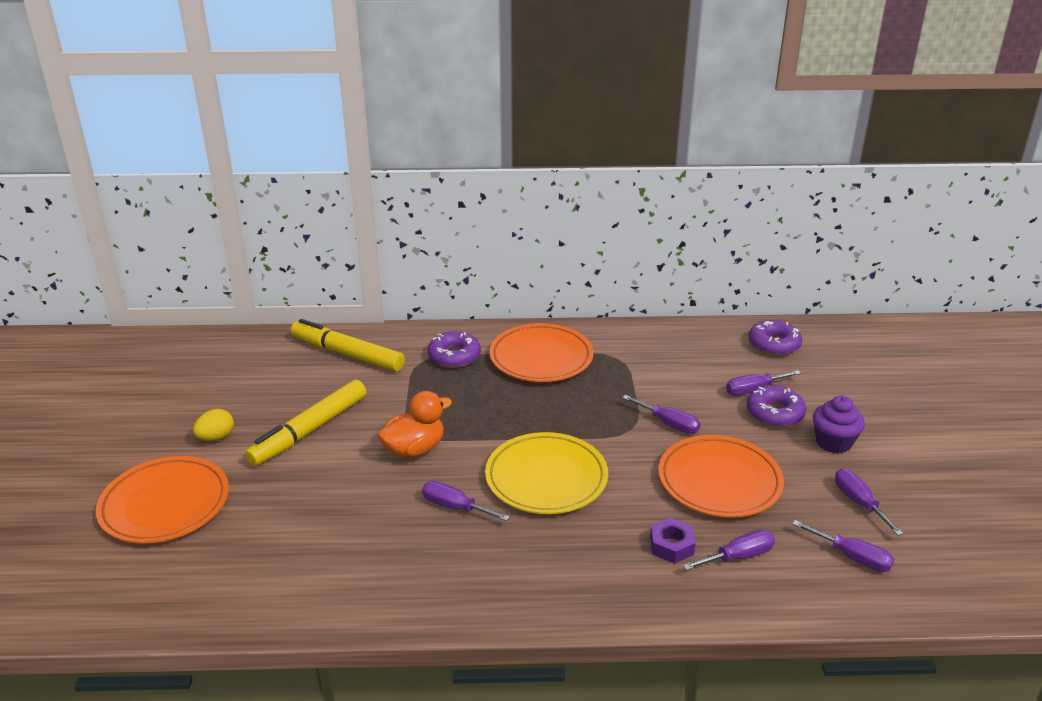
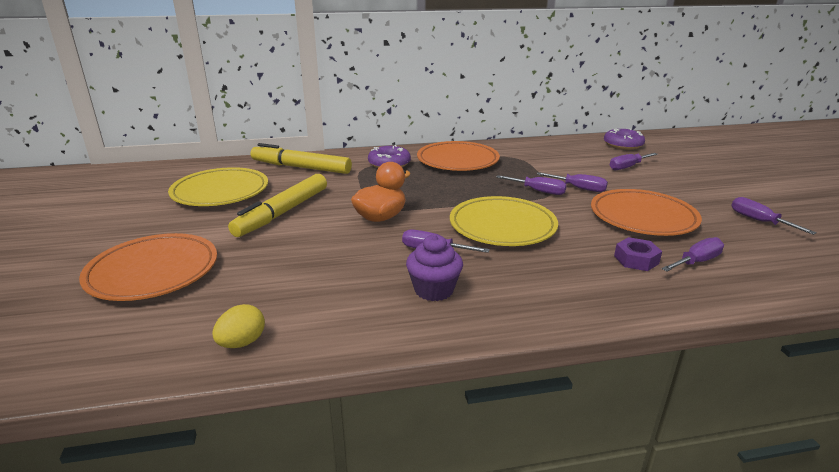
camera: 10 degrees left, 5 degrees down
yellow egg [193,409,234,441] -> yellow egg moved to [212,304,265,348]
purple donut [747,385,806,427] -> none
purple screwdriver [792,520,894,572] -> purple screwdriver moved to [496,175,567,195]
purple cupcake [813,396,865,453] -> purple cupcake moved to [406,234,463,301]
none -> yellow plate [168,167,268,206]

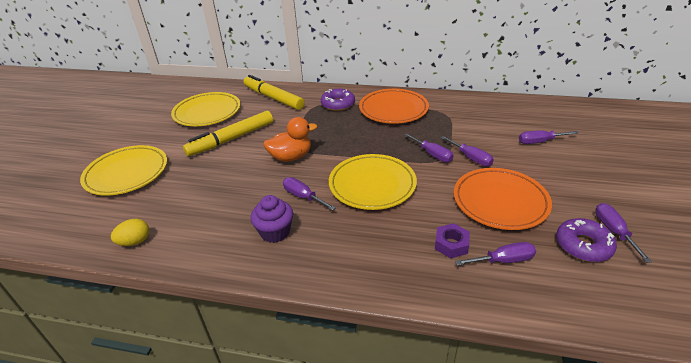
camera: 25 degrees right, 10 degrees up
orange plate [79,233,217,301] -> yellow plate [80,145,167,196]
purple donut [604,128,645,150] -> purple donut moved to [556,218,617,262]

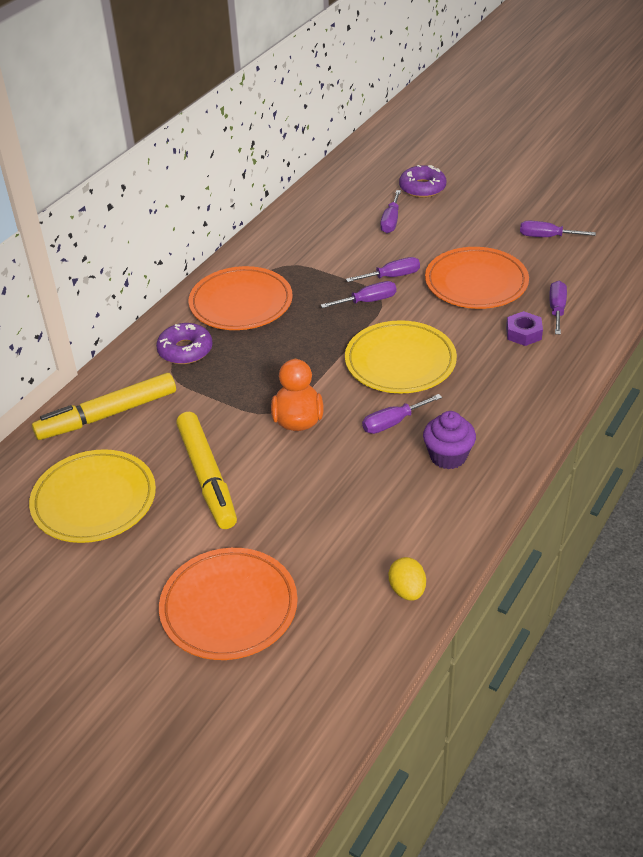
camera: 70 degrees left, 5 degrees up
yellow plate [80,145,167,196] -> orange plate [159,548,298,660]
purple donut [556,218,617,262] -> purple donut moved to [399,165,446,198]

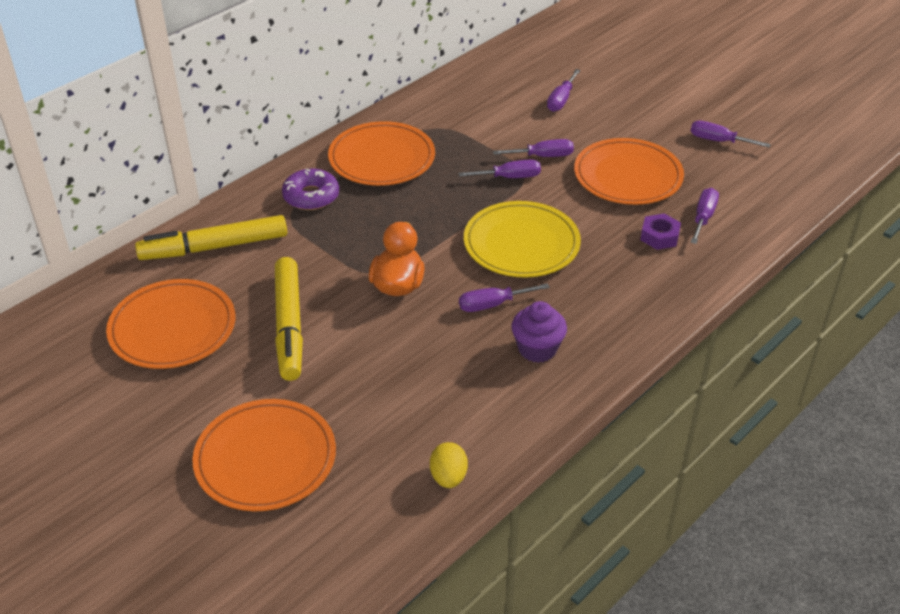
camera: 10 degrees right, 0 degrees up
yellow plate [29,449,156,543] -> orange plate [106,279,235,369]
purple donut [399,165,446,198] -> none

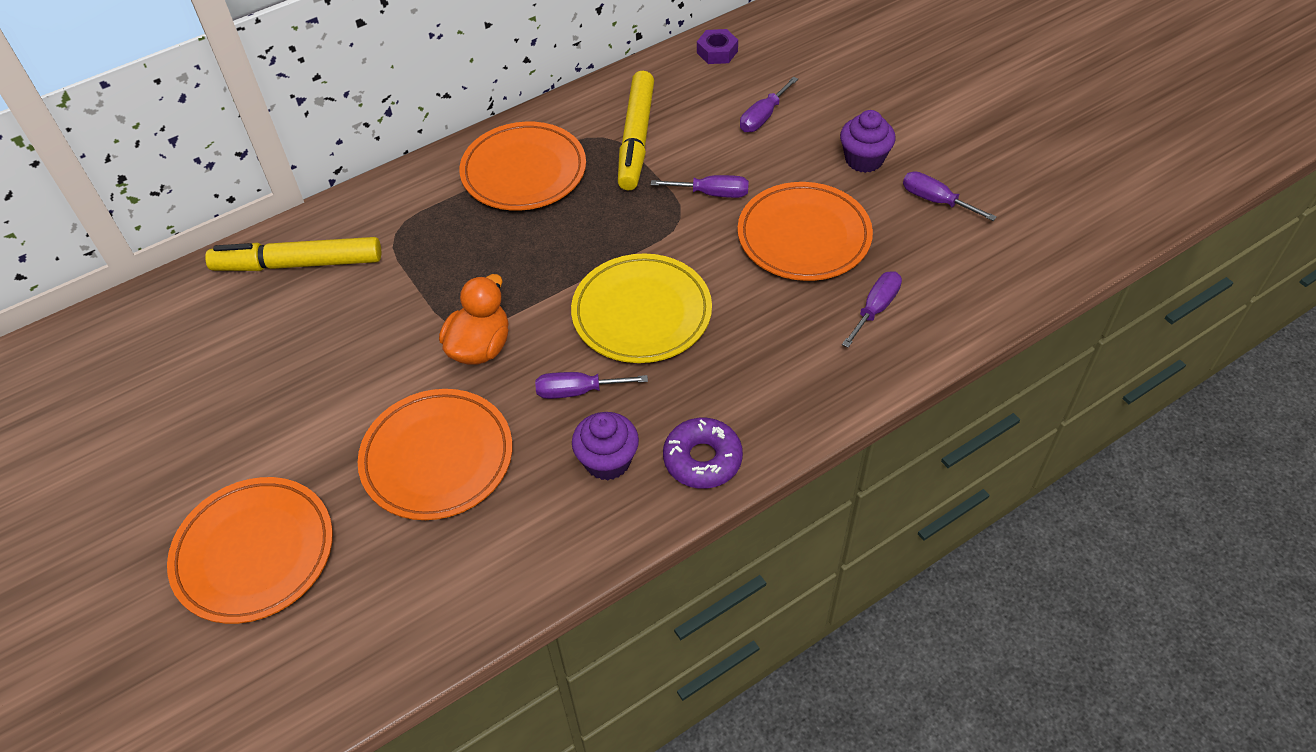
camera: 15 degrees right, 10 degrees up
orange plate [106,279,235,369] -> orange plate moved to [358,389,512,520]
yellow marker [275,257,303,381] -> yellow marker moved to [618,71,654,190]
purple donut [282,168,339,210] -> purple donut moved to [663,418,743,489]
yellow egg [430,442,468,488] -> none
purple screwdriver [458,159,541,178] -> none
purple nut [640,213,681,250] -> purple nut moved to [697,29,738,64]
none -> purple cupcake [840,110,895,173]

